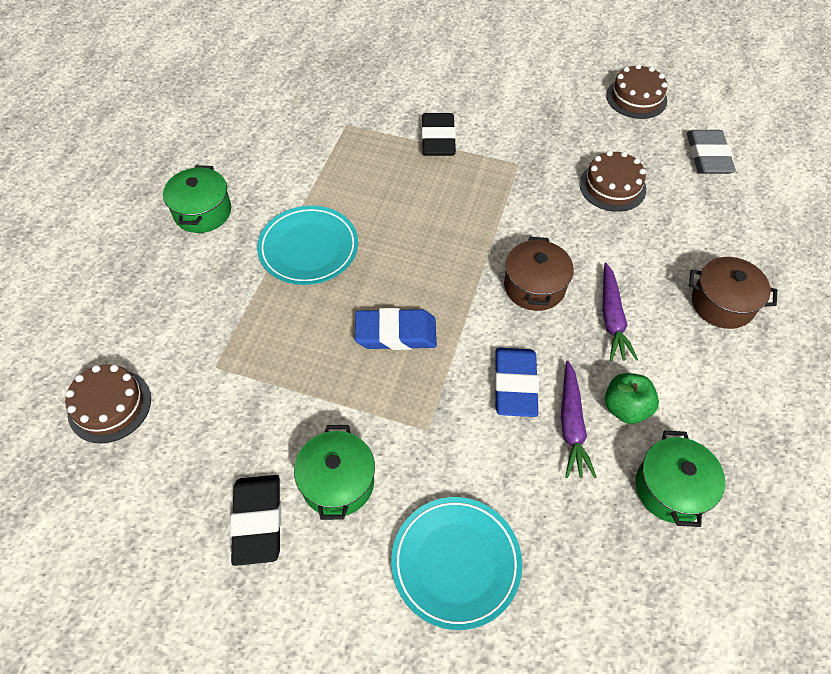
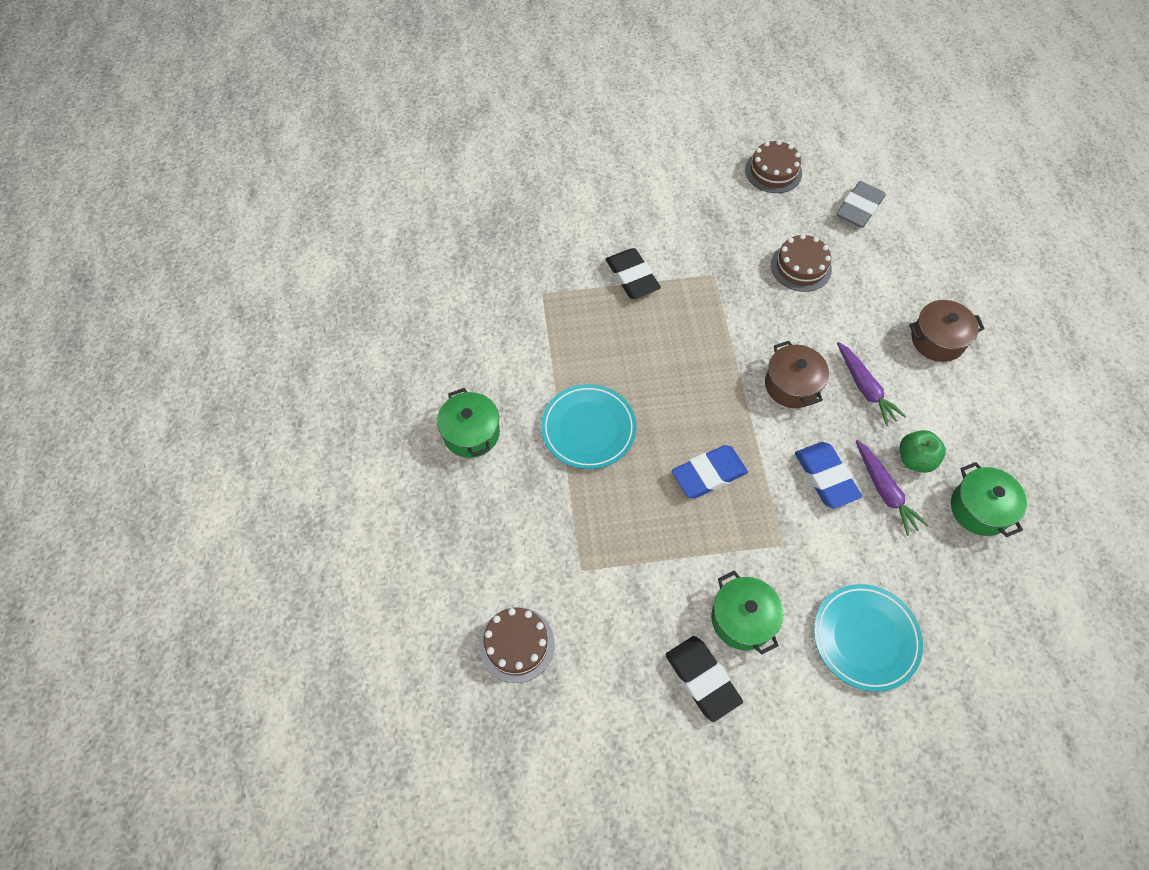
camera: 25 degrees left, 5 degrees up
grey eraser [687,130,736,174] -> grey eraser turned 60 degrees clockwise [836,181,886,228]

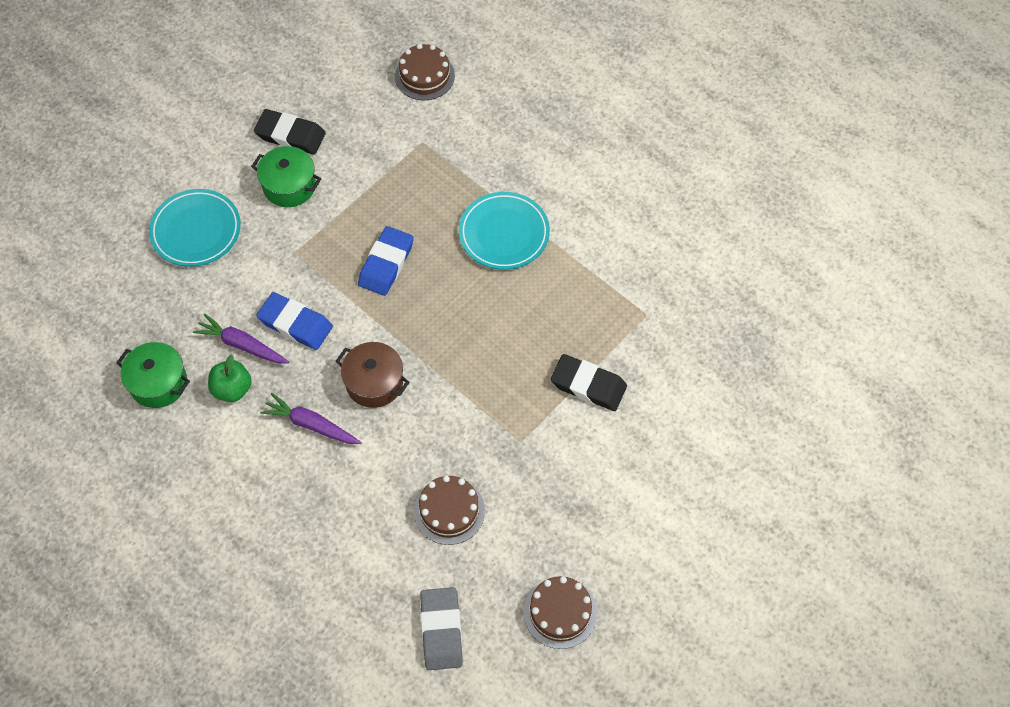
camera: 140 degrees right, 0 degrees up
green pot [437,388,500,458] -> none
brown pot [909,300,985,362] -> none

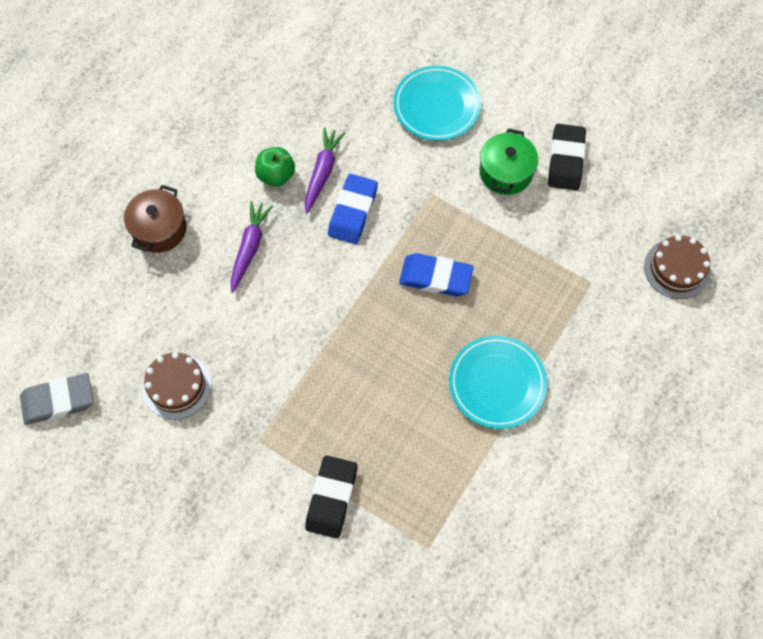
camera: 80 degrees right, 5 degrees up
green pot [116,342,190,408] -> none
brown pot [336,342,410,408] -> brown pot moved to [124,185,187,253]
brown cake [523,576,597,649] -> none

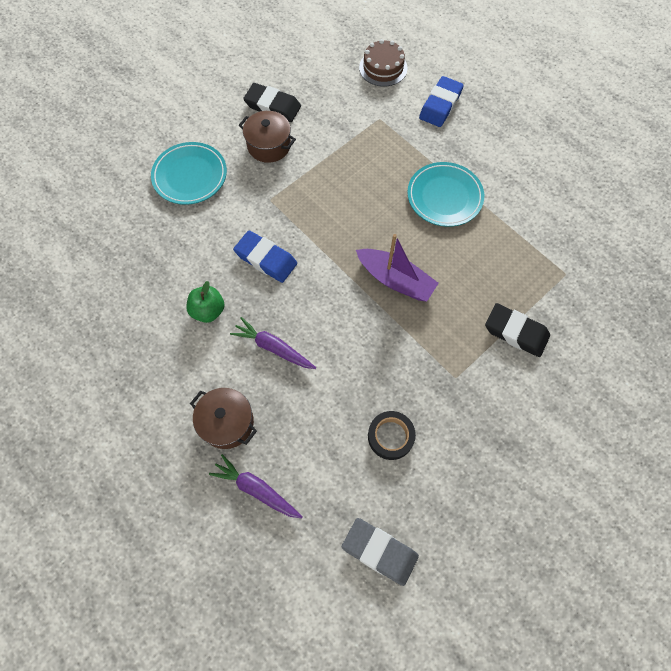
camera: 75 degrees left, 0 degrees up
grey eraser [20,373,93,425] -> grey eraser turned 60 degrees counterclockwise [342,518,419,586]
brown cake [142,352,212,419] -> black tape [368,411,416,460]
purple carrot [305,127,345,214] -> purple carrot moved to [209,454,303,519]
blue eraser [399,253,474,296] -> blue eraser moved to [419,76,464,127]
green pot [479,128,538,195] -> brown pot [239,111,296,163]
none -> purple boat [356,234,439,302]

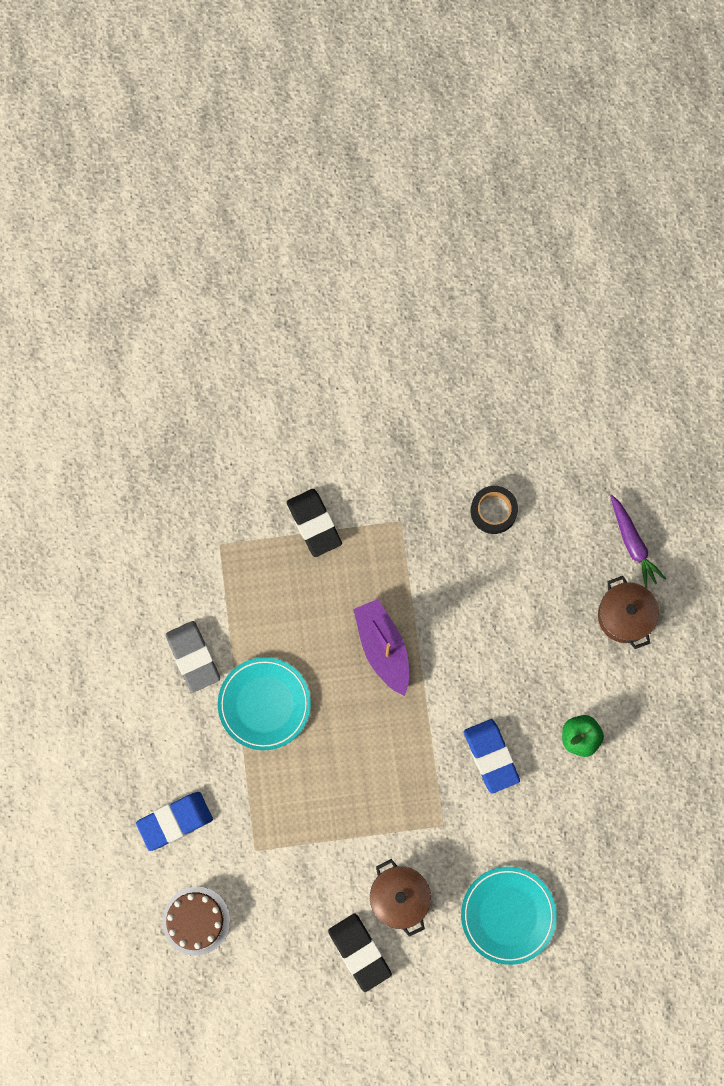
camera: 145 degrees left, 10 degrees up
purple carrot [230,317,316,369] -> none
grey eraser [342,518,419,586] -> grey eraser moved to [166,621,220,693]

